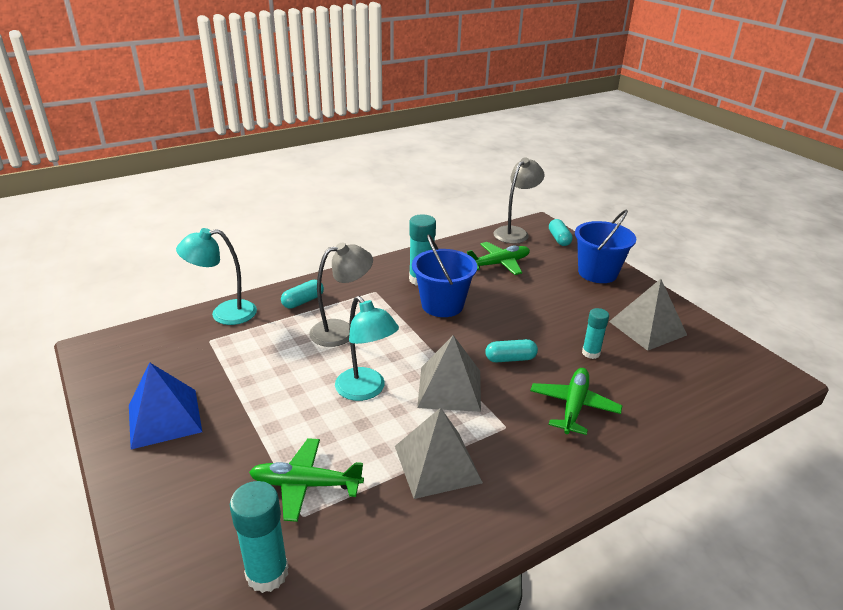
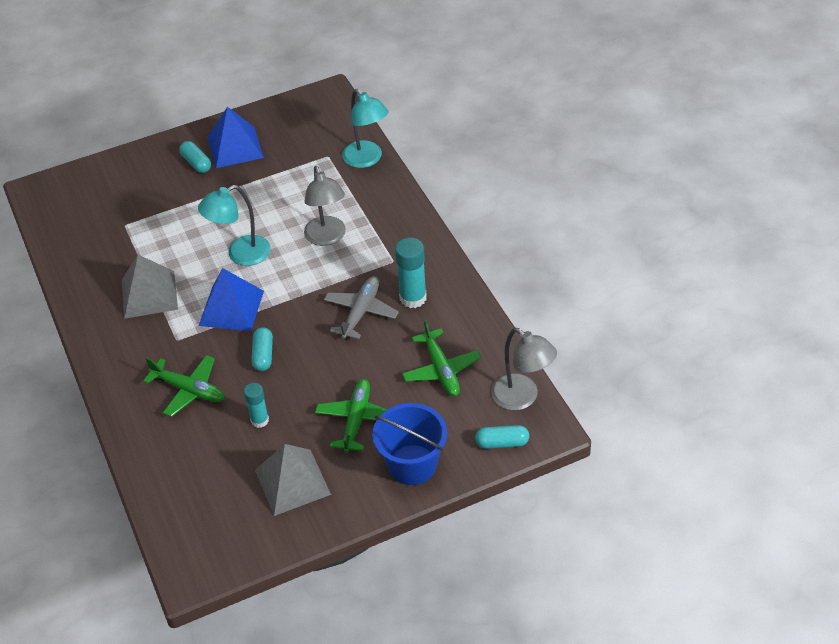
camera: 100 degrees right, 15 degrees up
turquoise lamp [176,228,257,325] -> turquoise lamp turned 150 degrees clockwise [342,89,388,168]
turquoise glue stick [230,481,288,593] -> none
green plane [249,438,364,522] -> green plane moved to [315,379,387,453]
turquoise capsule [281,280,324,309] -> turquoise capsule moved to [179,141,211,173]
blue bucket [412,234,477,317] -> grey plane [324,276,399,339]
grey pyramid [417,335,481,412] -> blue pyramid [198,268,264,331]

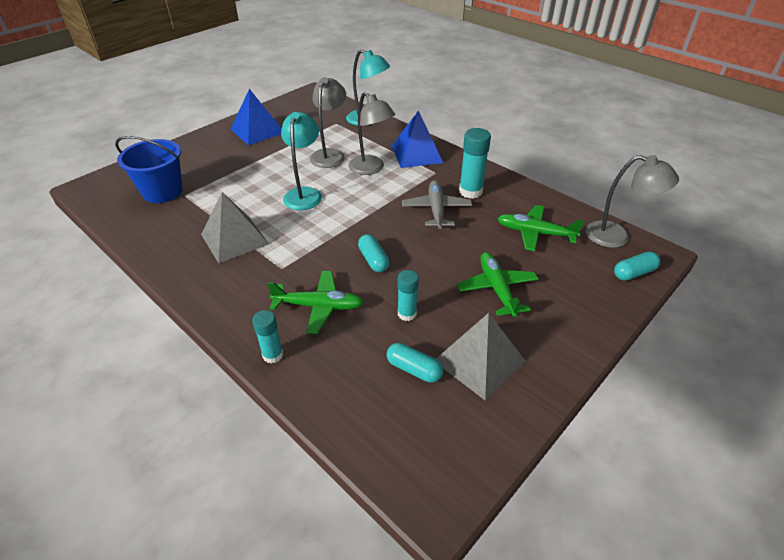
camera: 25 degrees left, 5 degrees down
turquoise capsule [179,141,211,173] -> turquoise capsule moved to [387,343,443,383]
turquoise lamp [198,185,271,266] -> turquoise lamp turned 150 degrees clockwise [281,112,322,210]
blue pyramid [198,268,264,331] -> blue pyramid moved to [392,110,443,168]
blue bucket [372,403,447,485] -> blue bucket moved to [115,136,183,203]
green plane [402,320,481,396] -> green plane turned 150 degrees clockwise [497,205,584,251]
none -> turquoise glue stick [252,310,283,364]
none -> grey lamp [310,77,346,168]

